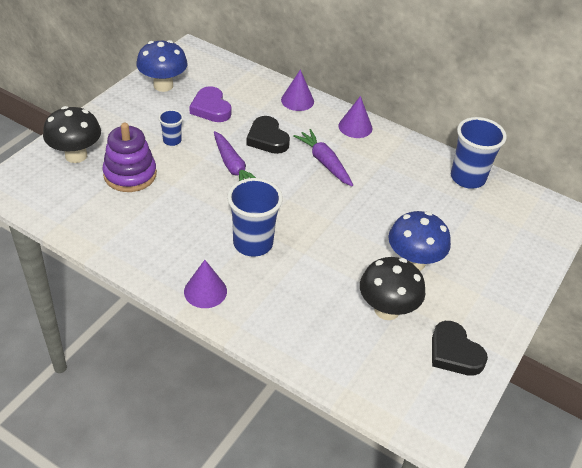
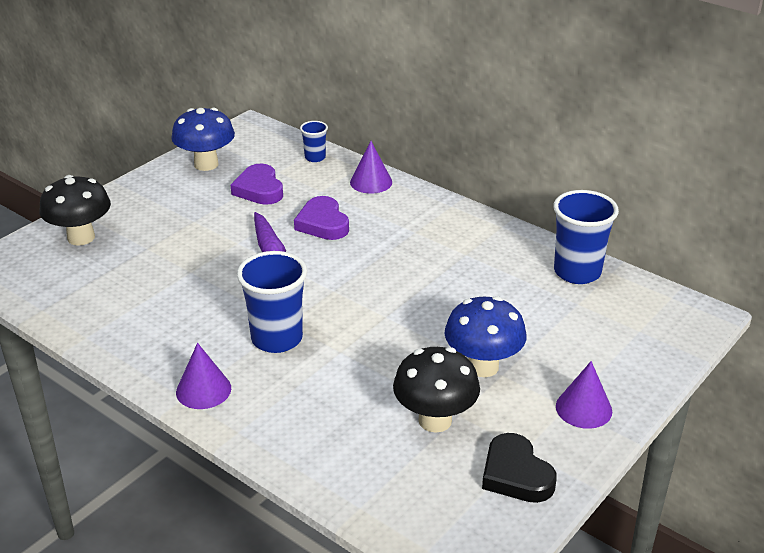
camera: 10 degrees right, 10 degrees down
purple stacking toy [102,123,157,192] -> none
blue cup [159,109,183,146] -> blue cup moved to [300,121,328,162]
black heart [246,116,290,154] -> purple heart [294,196,349,240]
purple carrot [293,129,353,186] -> none
purple cone [338,96,373,138] -> purple cone moved to [556,361,612,429]

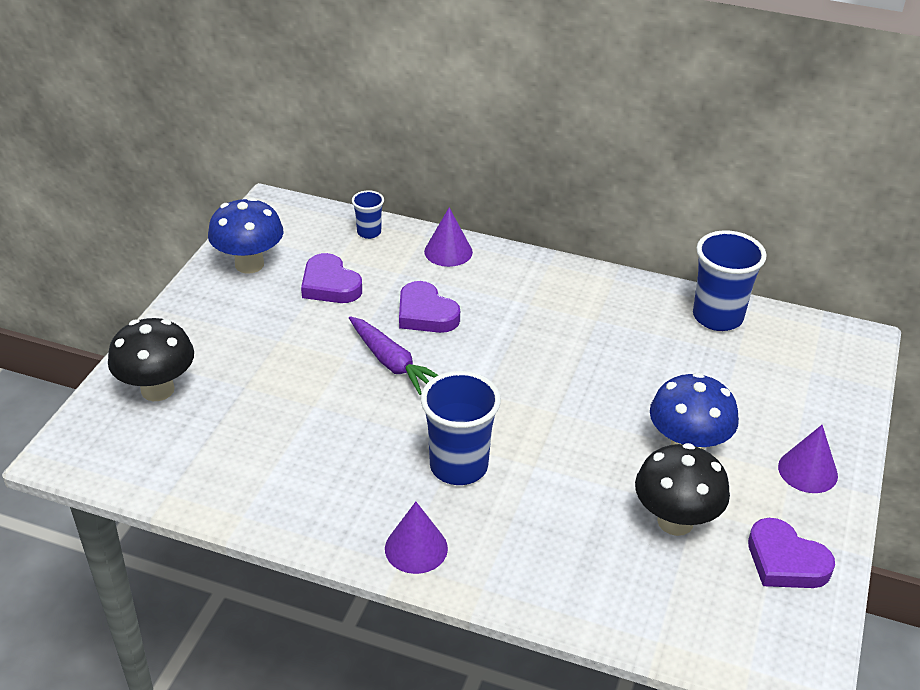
camera: 20 degrees left, 5 degrees up
black heart [482,433,557,503] -> purple heart [748,518,835,588]

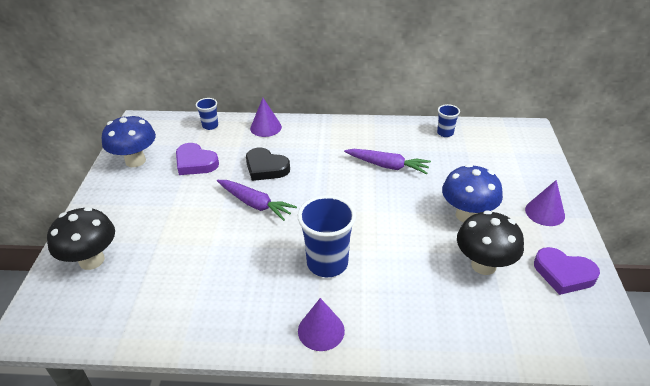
camera: 15 degrees left, 0 degrees up
purple heart [399,281,460,333] -> black heart [246,147,290,181]
blue cup [693,230,767,331] -> blue cup [437,104,460,137], size x0.52
none -> purple carrot [344,149,431,174]

